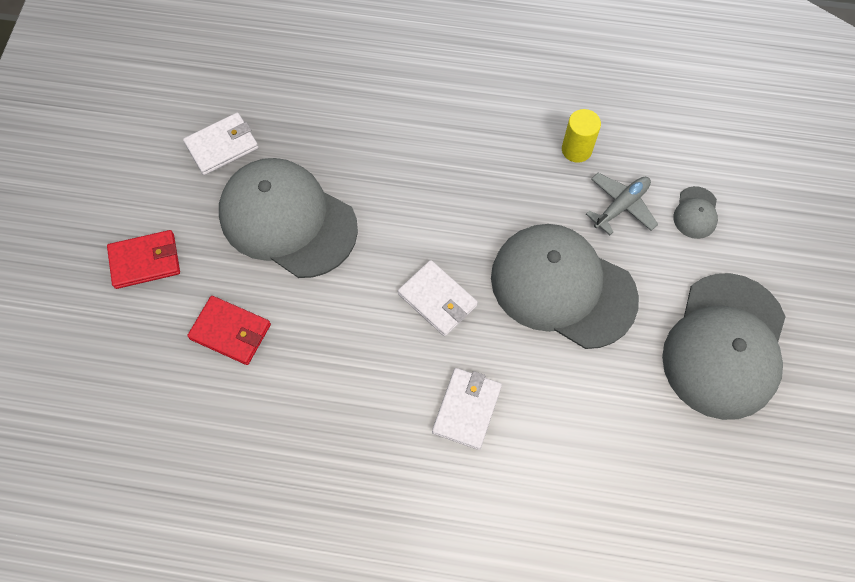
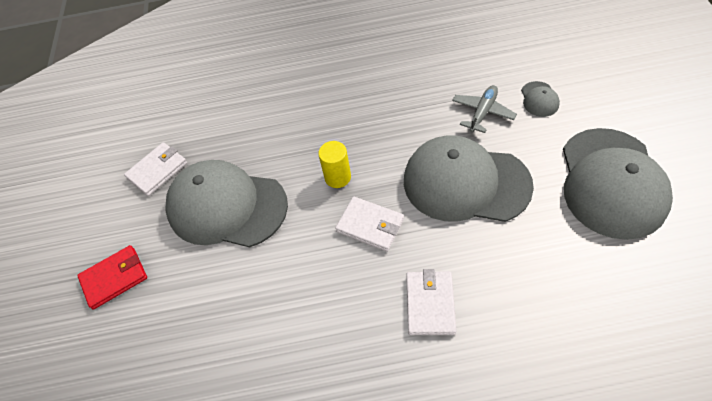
camera: 10 degrees left, 10 degrees down
red wallet [187,296,271,365] -> none
yellow cylinder [562,109,601,163] -> yellow cylinder moved to [318,141,351,188]

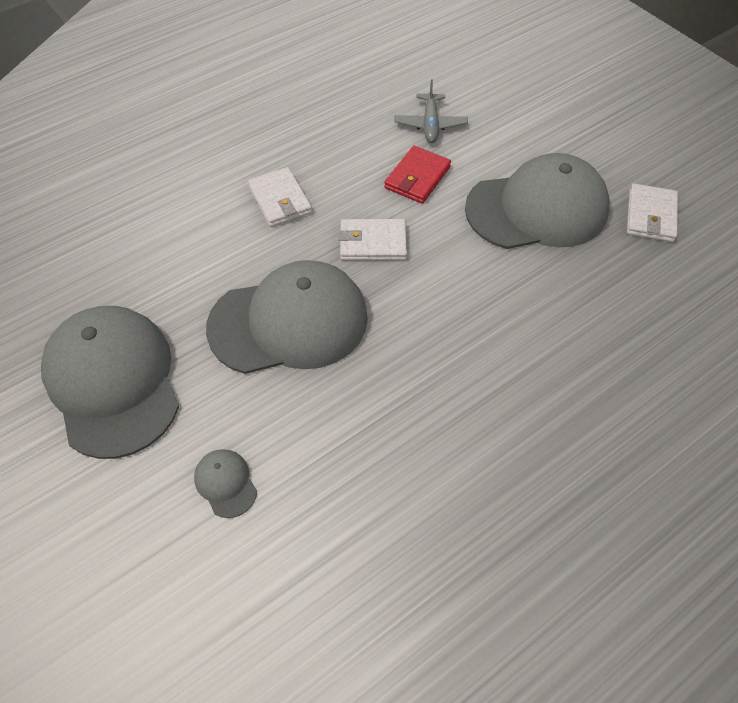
camera: 145 degrees right, 0 degrees up
red wallet [77,245,147,309] -> red wallet moved to [384,146,451,204]
yellow cylinder [318,141,351,188] -> none
grey plane [452,85,517,133] -> grey plane moved to [394,80,468,143]

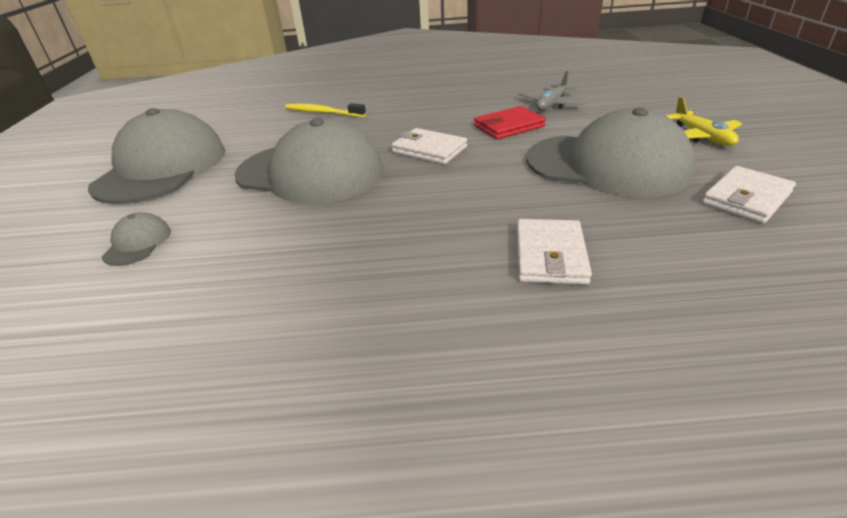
camera: 35 degrees right, 20 degrees down
white wallet [248,167,312,227] -> white wallet moved to [517,219,592,285]
none -> yellow toothbrush [285,103,366,117]
none -> yellow plane [666,97,742,146]

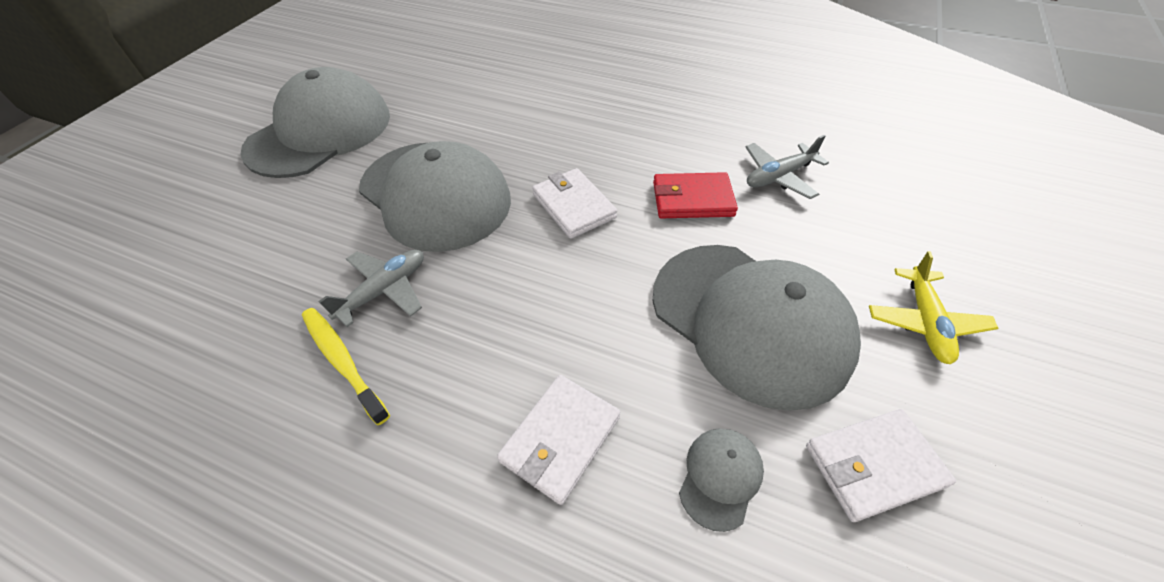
camera: 25 degrees right, 15 degrees up
grey cap [102,212,171,266] -> grey cap moved to [679,429,764,532]
yellow toothbrush [285,103,366,117] -> yellow toothbrush moved to [302,308,390,425]
none -> grey plane [318,250,424,327]

